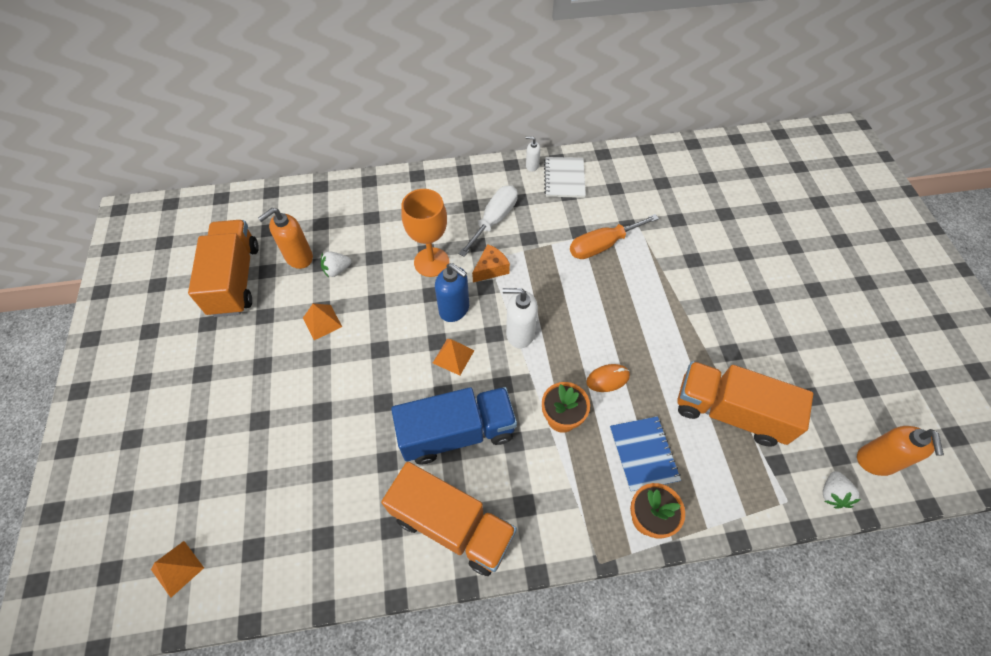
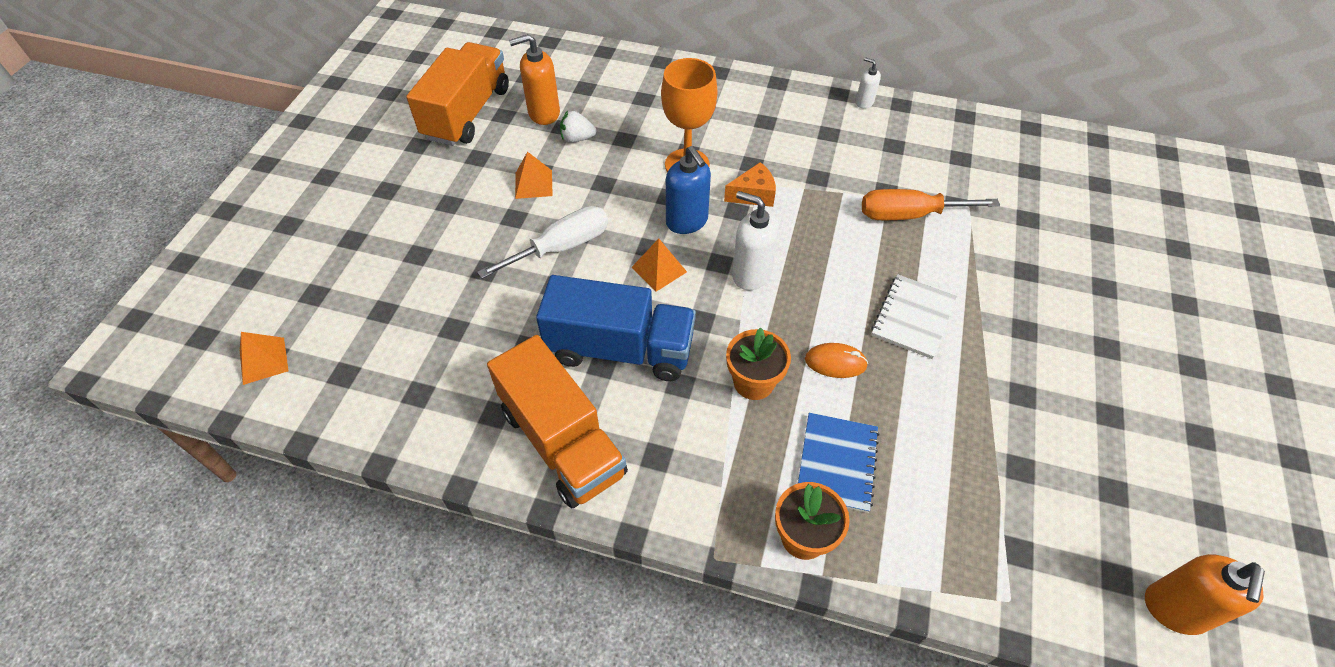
camera: 25 degrees right, 5 degrees down
white screwdriver [459,185,518,257] -> white screwdriver moved to [477,206,608,279]
white notebook [544,157,586,198] -> white notebook moved to [871,274,957,359]
orange truck [677,361,813,447] -> none
white strawberry [823,471,861,509] -> none

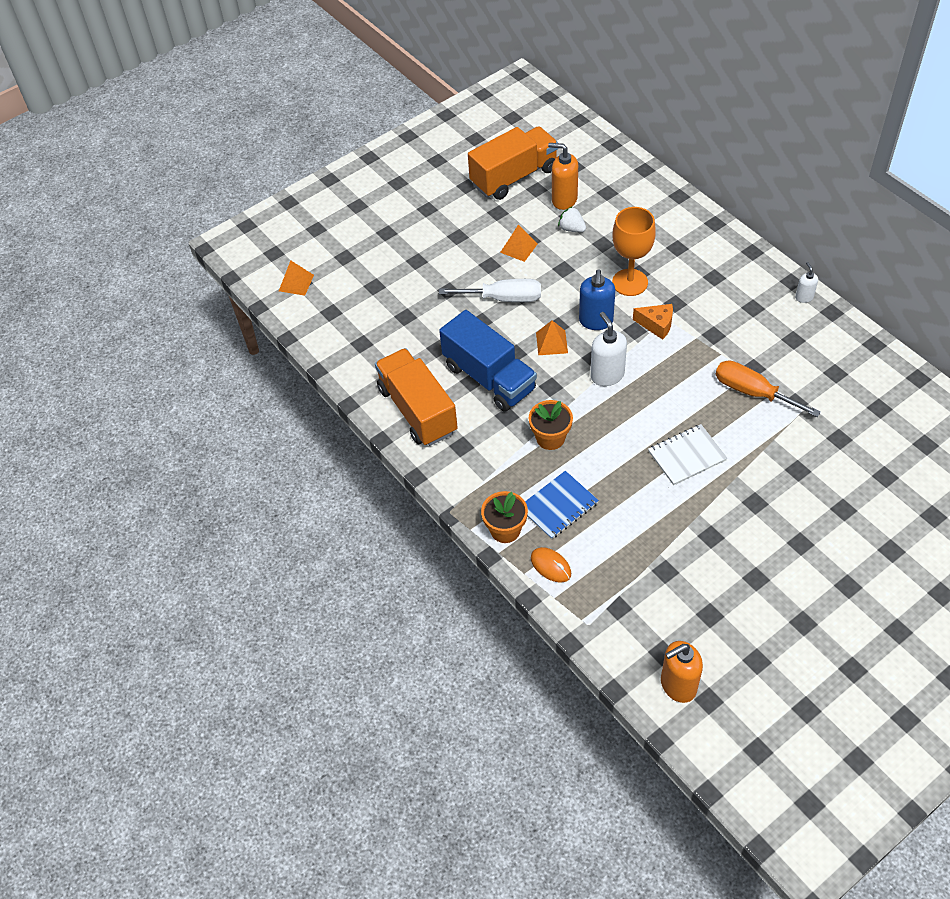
camera: 40 degrees right, 0 degrees up
orange truck [487,335,628,508] -> orange truck turned 150 degrees clockwise [375,348,458,446]
orange mouse [805,343,868,378] -> orange mouse moved to [531,547,571,583]

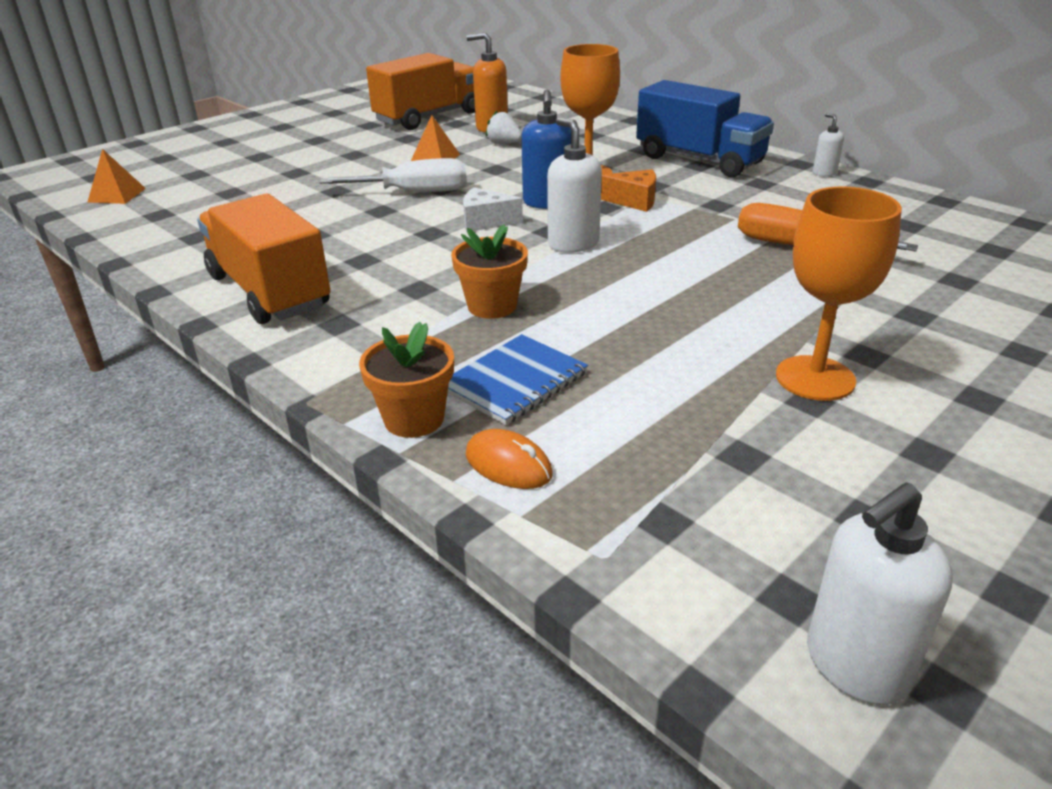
camera: 10 degrees left, 20 degrees down
blue truck [439,310,537,412] -> blue truck moved to [636,80,774,177]
orange pyramid [536,320,568,355] -> white cheese [463,187,523,231]
white notebook [648,424,727,485] -> none
orange soap dispenser [661,641,703,703] -> white soap dispenser [807,482,953,705]
none -> orange goblet [776,186,902,401]

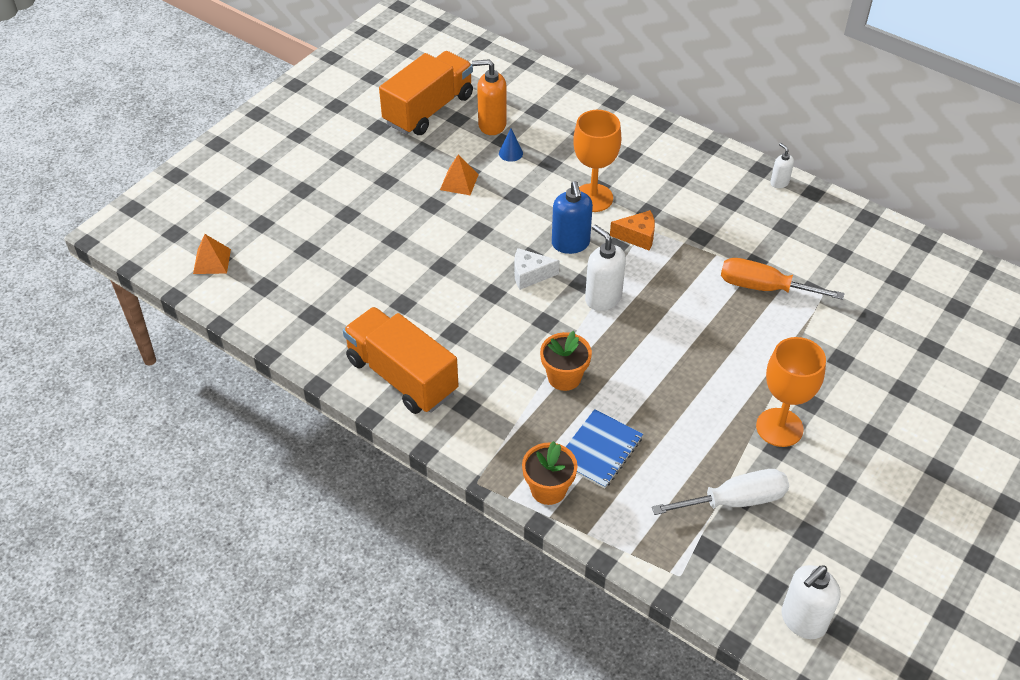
camera: 10 degrees left, 15 degrees up
white screwdriver [319,158,467,192] -> white screwdriver moved to [652,469,789,515]
orange mouse [466,429,553,489] -> none
white strawberry [486,111,522,144] -> blue cone [499,128,523,162]
blue truck [636,80,774,177] -> none

